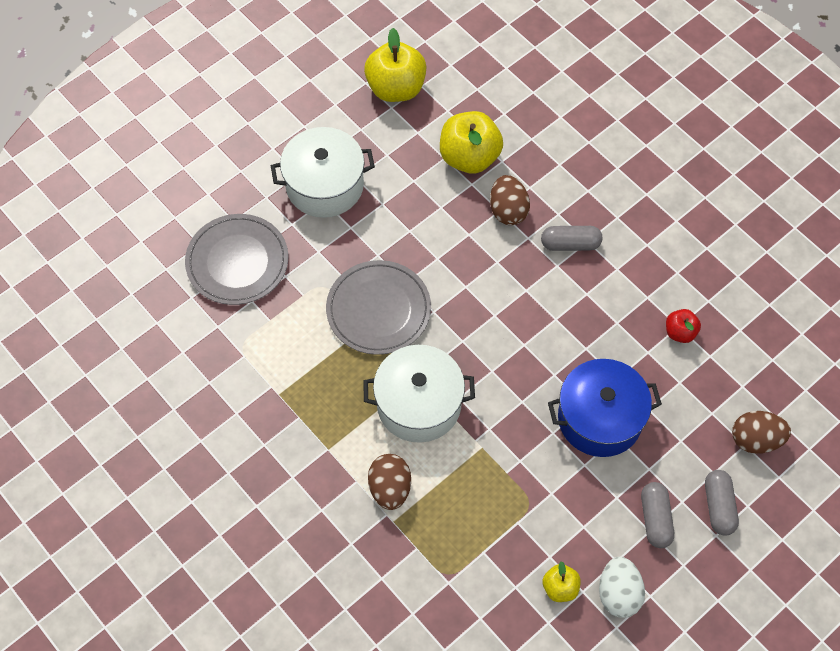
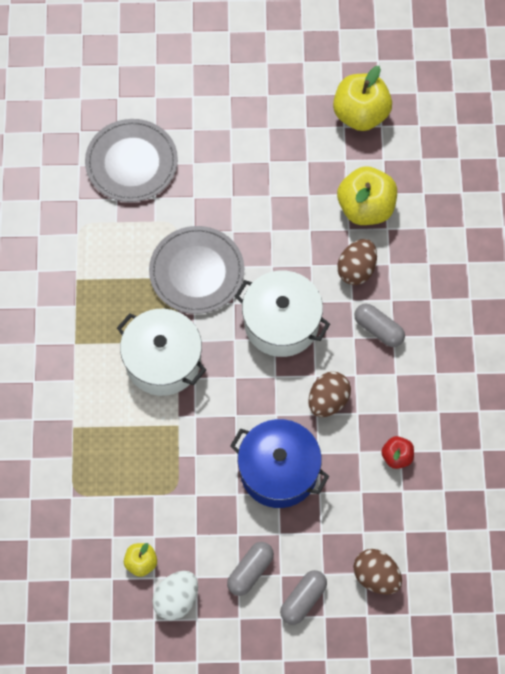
camera: 40 degrees right, 5 degrees up
white pot [271,127,375,218] -> white pot moved to [235,270,330,357]
brown egg [368,454,411,510] -> brown egg moved to [308,372,351,417]

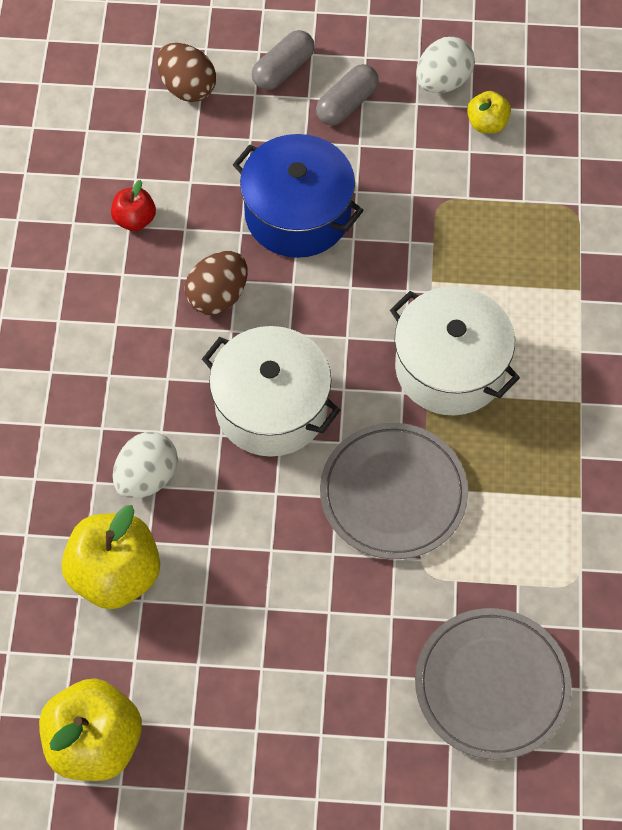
camera: 175 degrees left, 5 degrees down
brown egg [338,239,377,285] -> white egg [113,432,178,500]
grey capsule [354,304,405,347] -> none

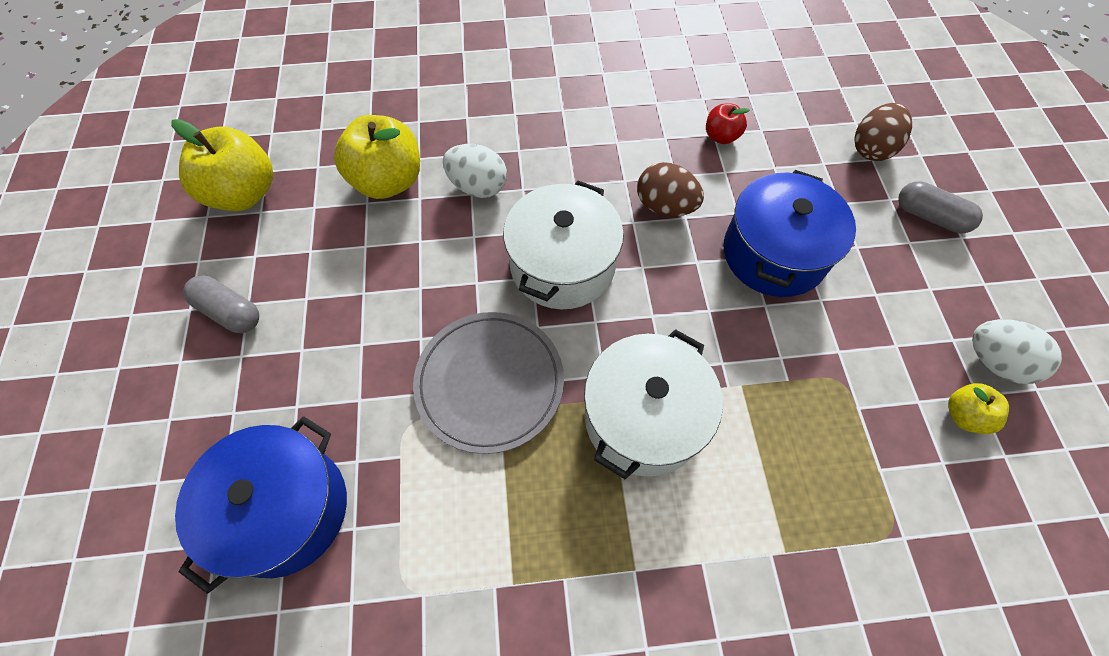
camera: 80 degrees right, 0 degrees up
grey capsule [316,64,379,126] -> grey capsule moved to [183,275,259,333]
grey plate [415,608,572,760] -> blue pot [175,416,347,594]

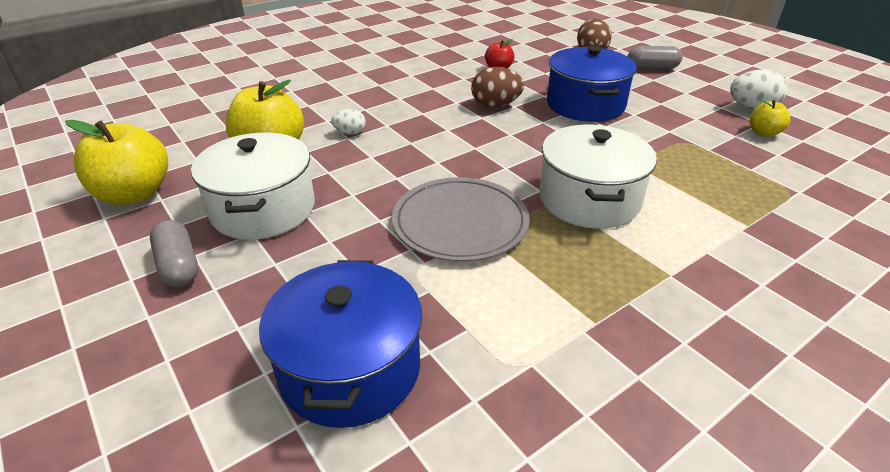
camera: 30 degrees left, 25 degrees down
grey capsule [183,275,259,333] -> grey capsule turned 60 degrees clockwise [150,220,198,287]
white egg [443,144,507,198] -> white egg [331,109,366,135], size x0.60
white pot [503,181,624,309] -> white pot moved to [191,132,315,240]

